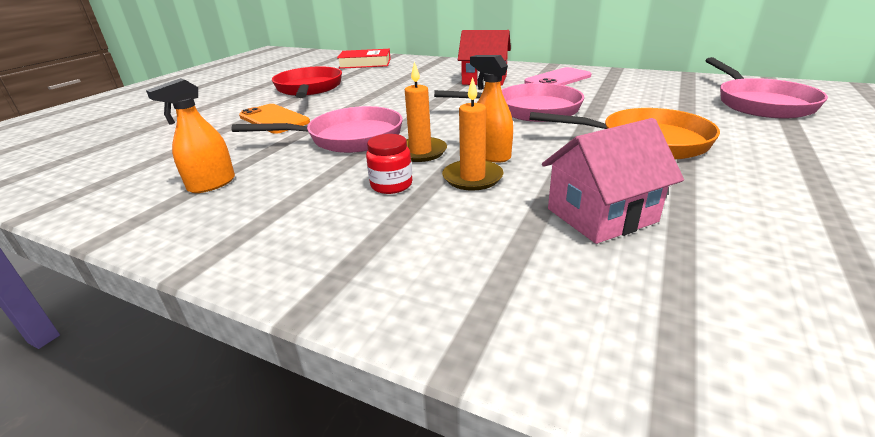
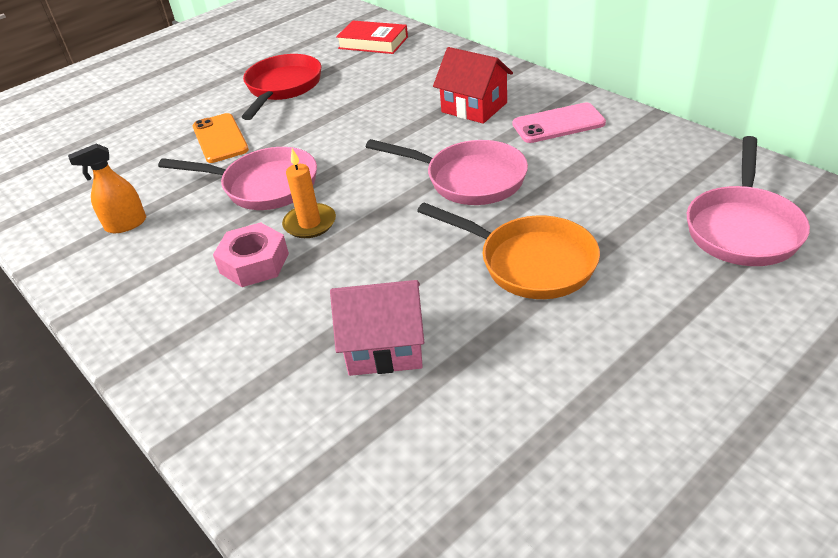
camera: 25 degrees right, 10 degrees up
red jar [366,134,412,194] -> pink nut [213,222,289,287]
orange candle [442,77,503,191] -> none
orange spray bottle [470,55,513,163] -> none

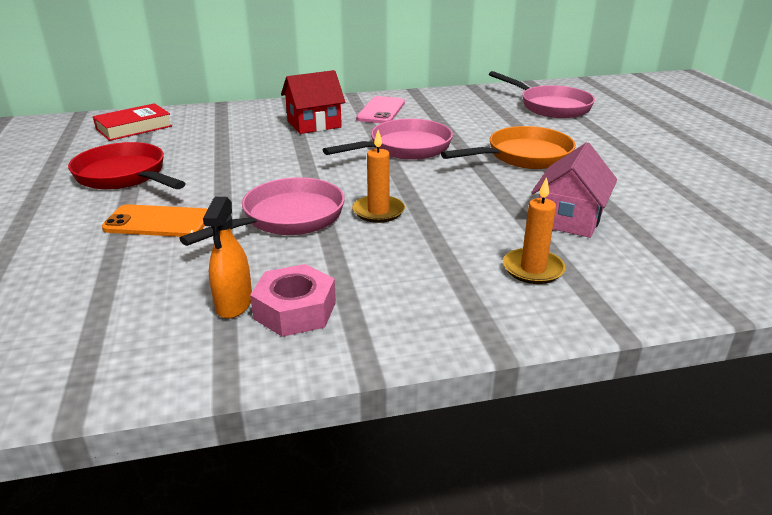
camera: 65 degrees left, 10 degrees down
pink nut [213,222,289,287] -> pink nut moved to [250,264,336,337]
none -> orange candle [503,177,565,284]

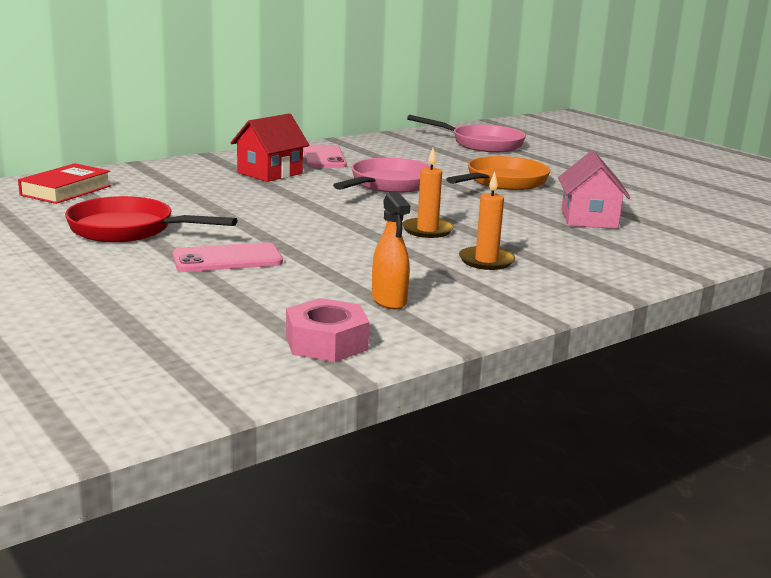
camera: 25 degrees left, 10 degrees down
orange phone [102,204,208,237] -> pink phone [172,242,283,272]
pink pan [179,177,345,246] -> none
pink nut [250,264,336,337] -> pink nut moved to [286,298,370,362]
orange candle [503,177,565,284] -> orange candle moved to [459,172,515,270]

